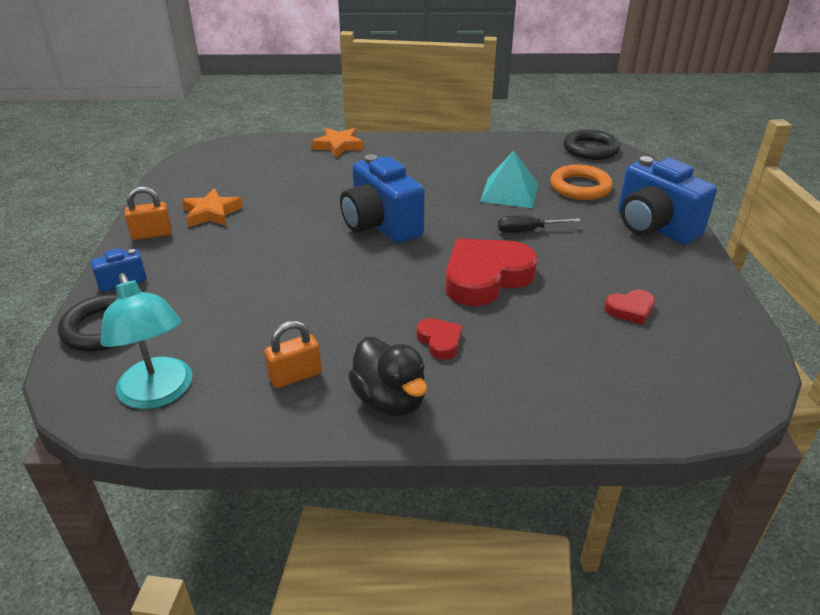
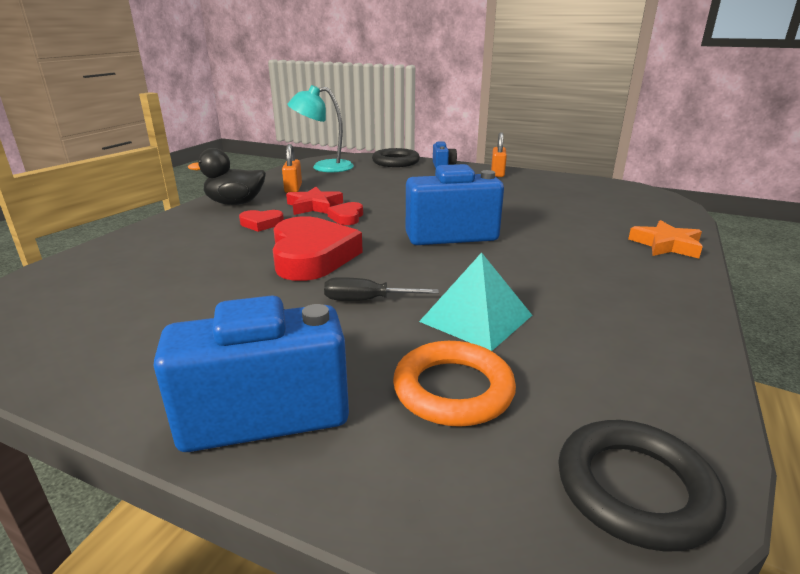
camera: 115 degrees right, 10 degrees down
orange star [182,189,243,227] -> none
black screwdriver [498,215,581,233] -> black screwdriver turned 105 degrees counterclockwise [324,277,439,301]
red heart [604,290,655,325] -> red heart moved to [327,202,363,225]
none -> red star [286,187,343,215]

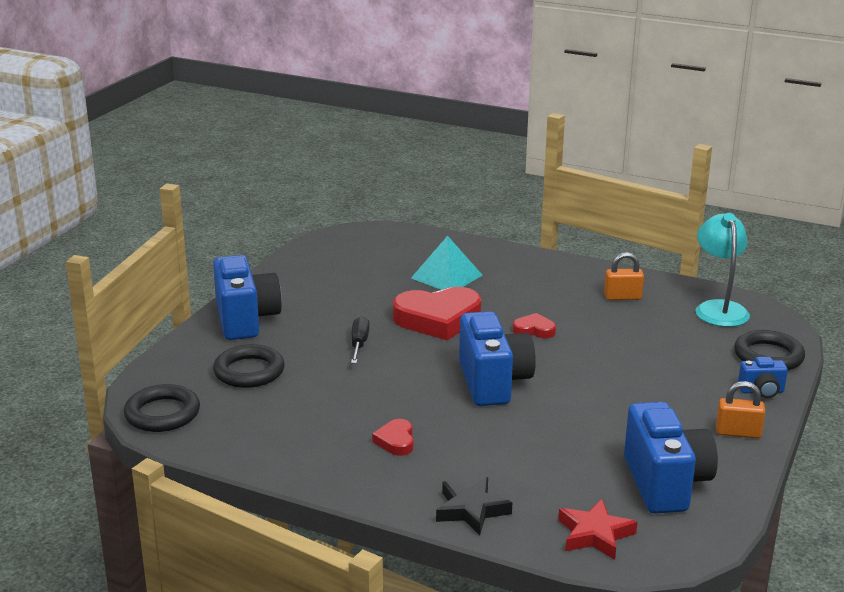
camera: 90 degrees right, 0 degrees up
black duck [188,148,266,205] -> none
red heart [239,210,284,232] -> red heart moved to [372,419,414,456]
red star [286,187,343,215] -> red star moved to [558,499,637,560]
orange ring [393,341,516,427] -> black ring [213,344,285,388]
turquoise pyramid [419,252,532,351] -> turquoise pyramid moved to [411,236,483,290]
orange star [628,220,703,258] -> black star [436,477,512,535]
none -> blue camera [624,402,718,513]

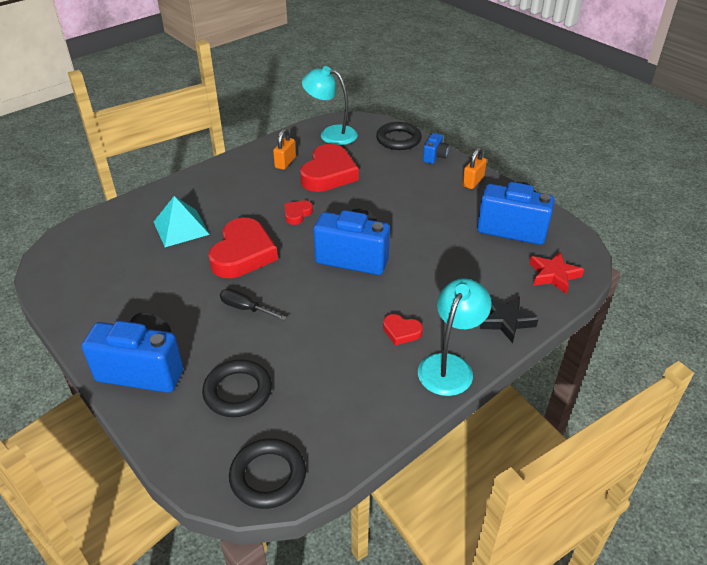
camera: 65 degrees left, 15 degrees up
none -> red heart [300,144,359,192]
none -> turquoise lamp [418,278,491,396]

